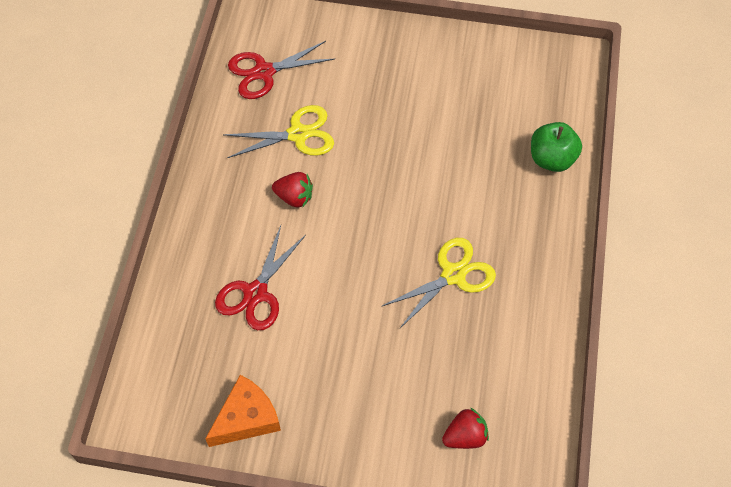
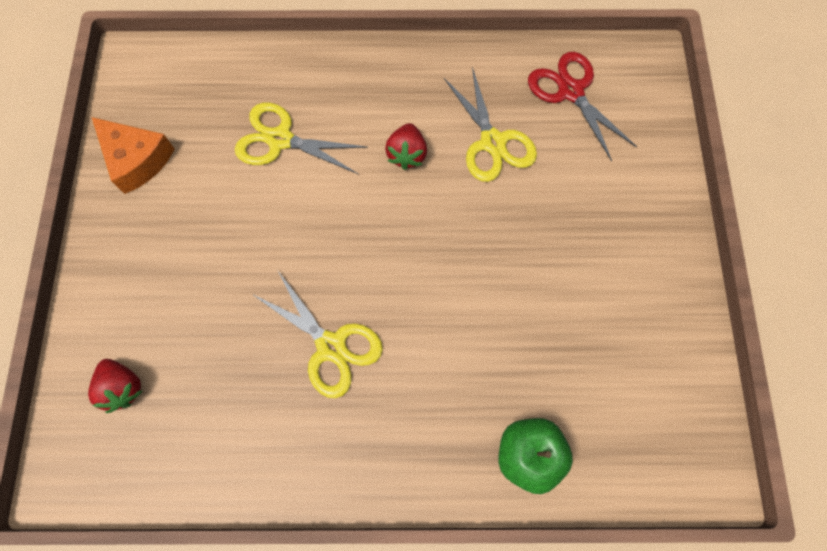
camera: 80 degrees right, 10 degrees up
red scissors [215,226,306,330] -> yellow scissors [235,103,368,174]

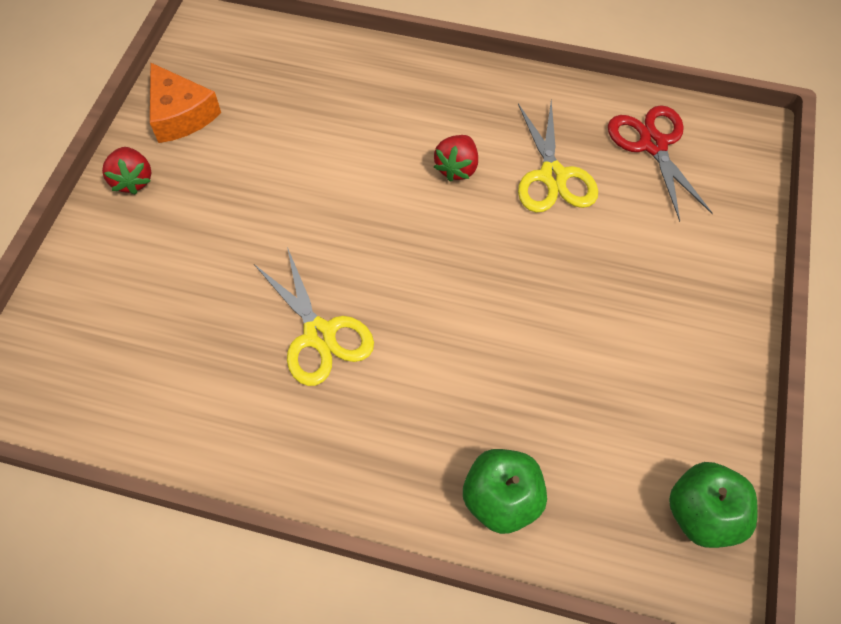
camera: 15 degrees right, 10 degrees down
red strawberry [88,359,142,413] -> red strawberry moved to [102,147,152,195]
yellow scissors [235,103,368,174] -> none
none -> green apple [669,462,758,548]

